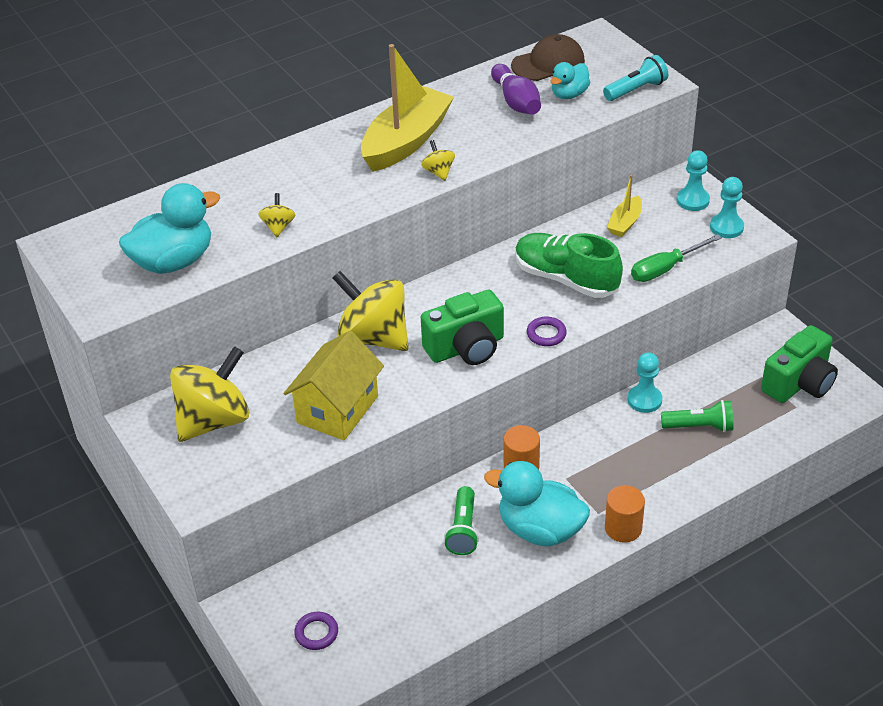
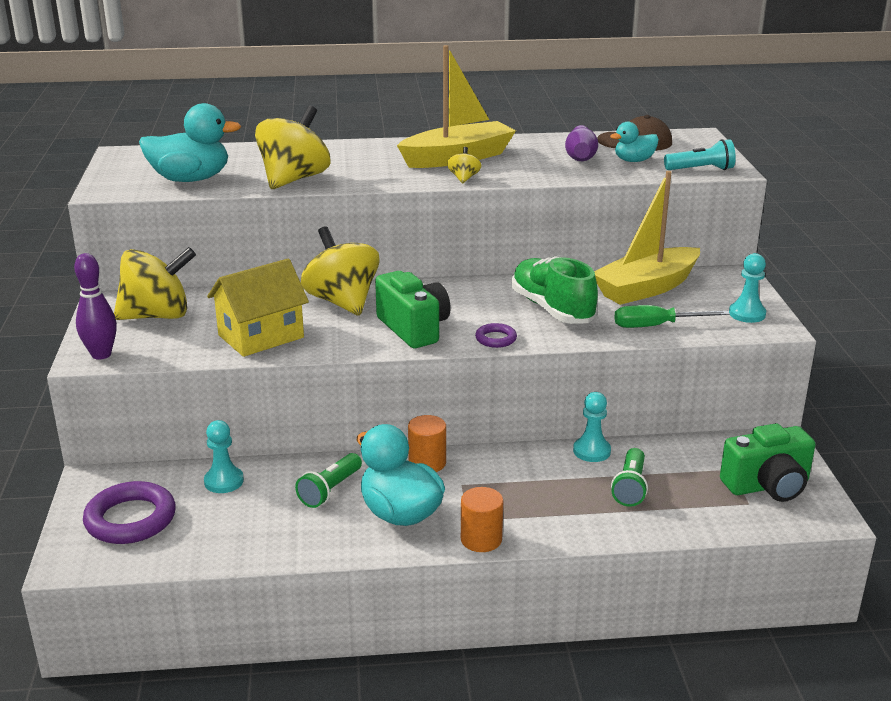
camera: 25 degrees right, 15 degrees down
yellow spinning top [259,193,295,237] -> yellow spinning top [255,106,331,189], size x2.34
purple ring [294,612,338,650] -> purple ring [83,481,176,544], size x1.99
green camera [421,290,504,365] -> green camera turned 120 degrees counterclockwise [375,271,451,348]
yellow boat [607,175,642,237] -> yellow boat [594,171,700,305], size x2.10
green flashlight [661,400,733,432] -> green flashlight turned 75 degrees clockwise [611,448,648,507]
turquoise pawn [677,150,710,211] -> turquoise pawn moved to [204,420,244,493]
none -> purple bowling pin [74,253,117,360]

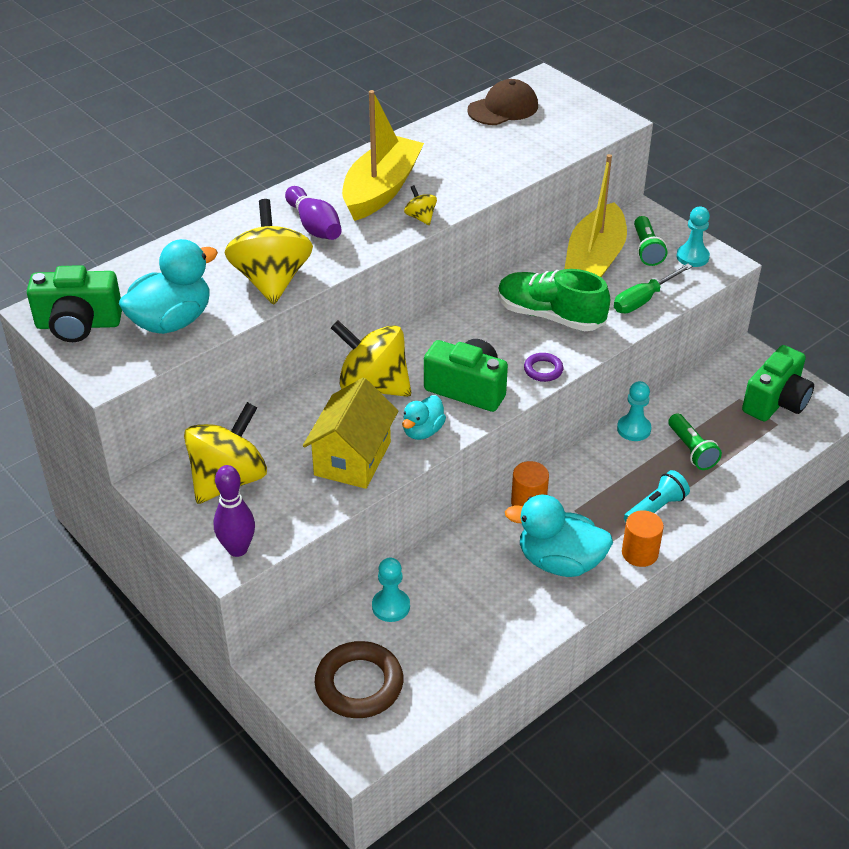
camera: 35 degrees left, 15 degrees up
purple ring [83,481,176,544] -> brown ring [315,641,403,718]
green flashlight [295,453,362,508] -> green flashlight moved to [634,216,667,266]
purple bowling pin [565,125,598,161] -> purple bowling pin moved to [285,186,342,240]
turquoise duck [610,122,659,162] -> turquoise duck moved to [402,395,446,440]
turquoise flashlight [664,139,736,170] -> turquoise flashlight moved to [624,470,690,522]
none -> green camera [27,265,122,342]

